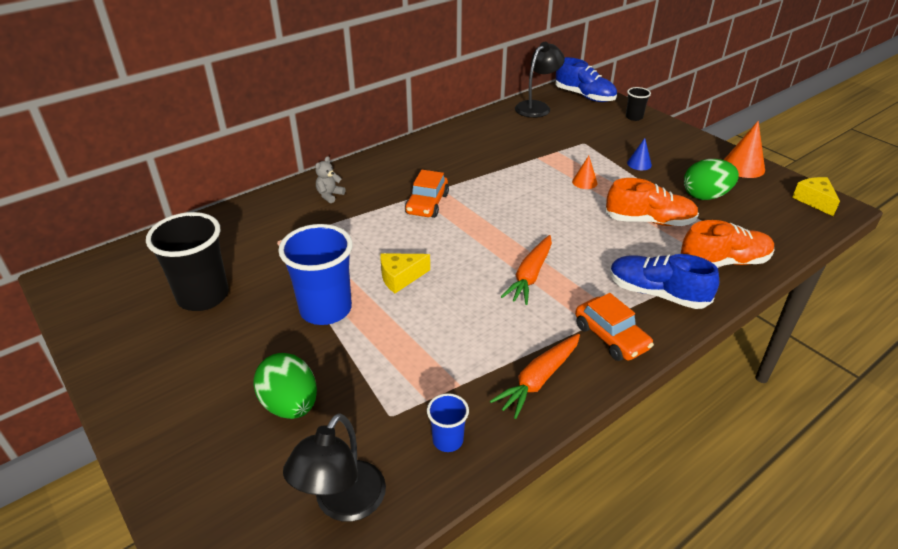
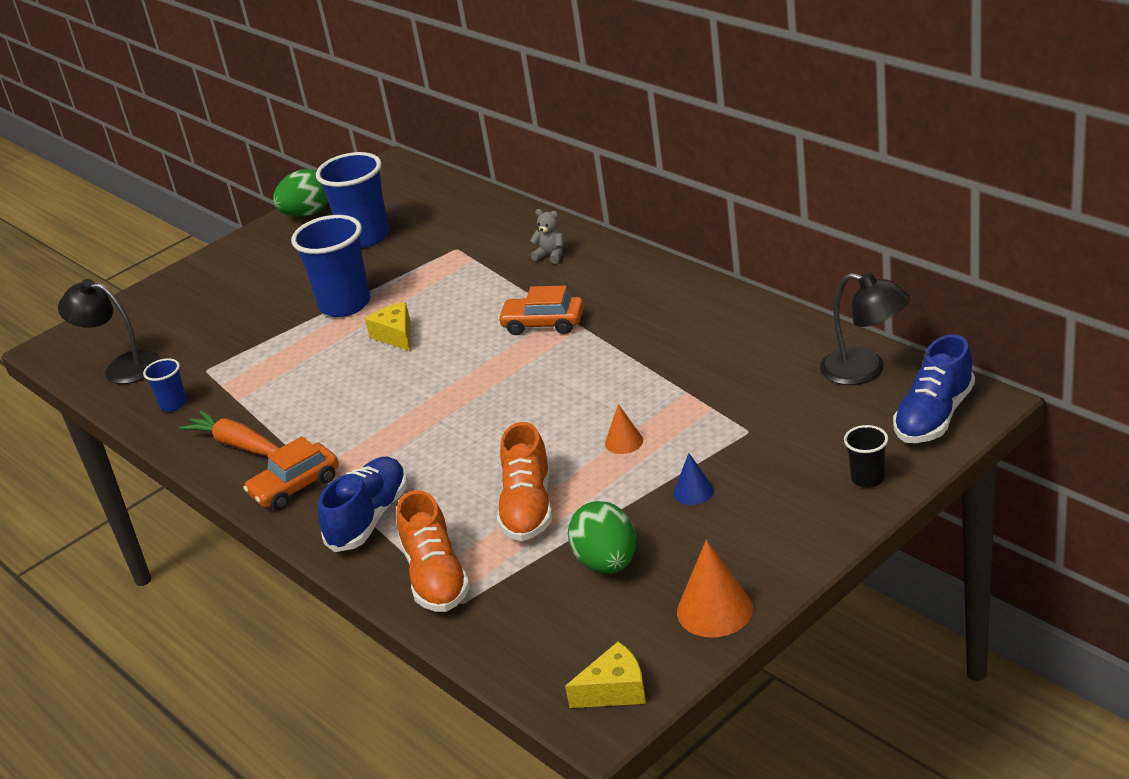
camera: 90 degrees right, 5 degrees down
black cup [146,212,229,311] -> blue cup [316,152,389,248]
green egg [253,353,317,419] -> green egg moved to [273,169,328,217]
orange carrot [501,235,552,305] -> none

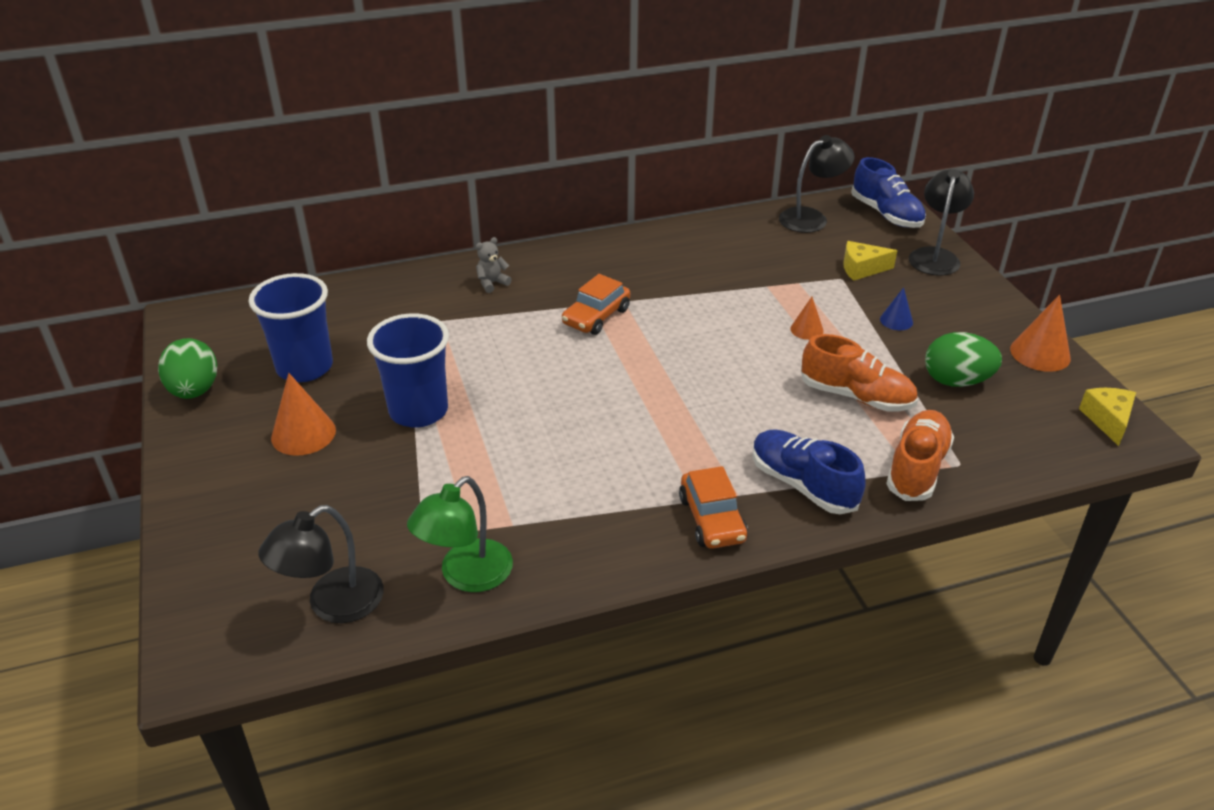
camera: 70 degrees left, 5 degrees up
blue cup [143,358,187,412] -> green lamp [407,476,513,592]
orange carrot [179,411,279,456] -> none
yellow cheese [365,302,410,351] -> yellow cheese moved to [843,241,897,281]
orange shoe [397,490,470,612] -> orange shoe turned 75 degrees counterclockwise [886,410,954,501]
black cup [844,425,888,488] -> black lamp [909,169,974,276]
none -> orange cone [271,373,336,456]

